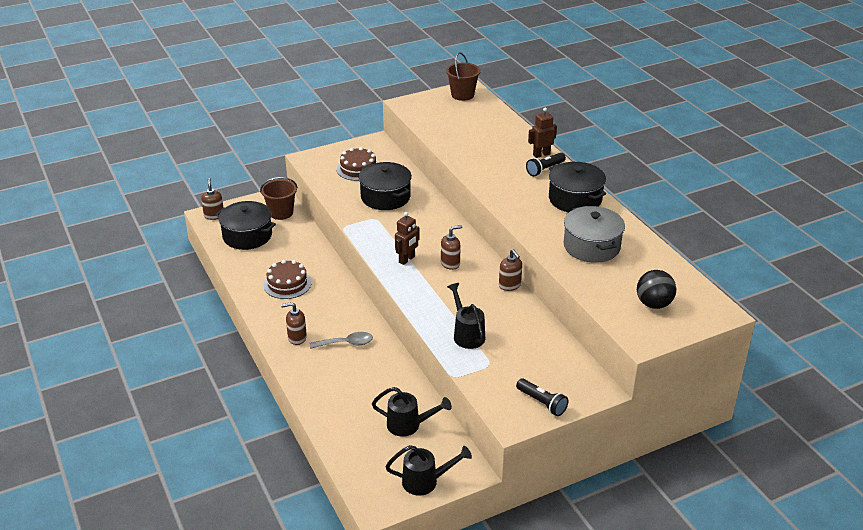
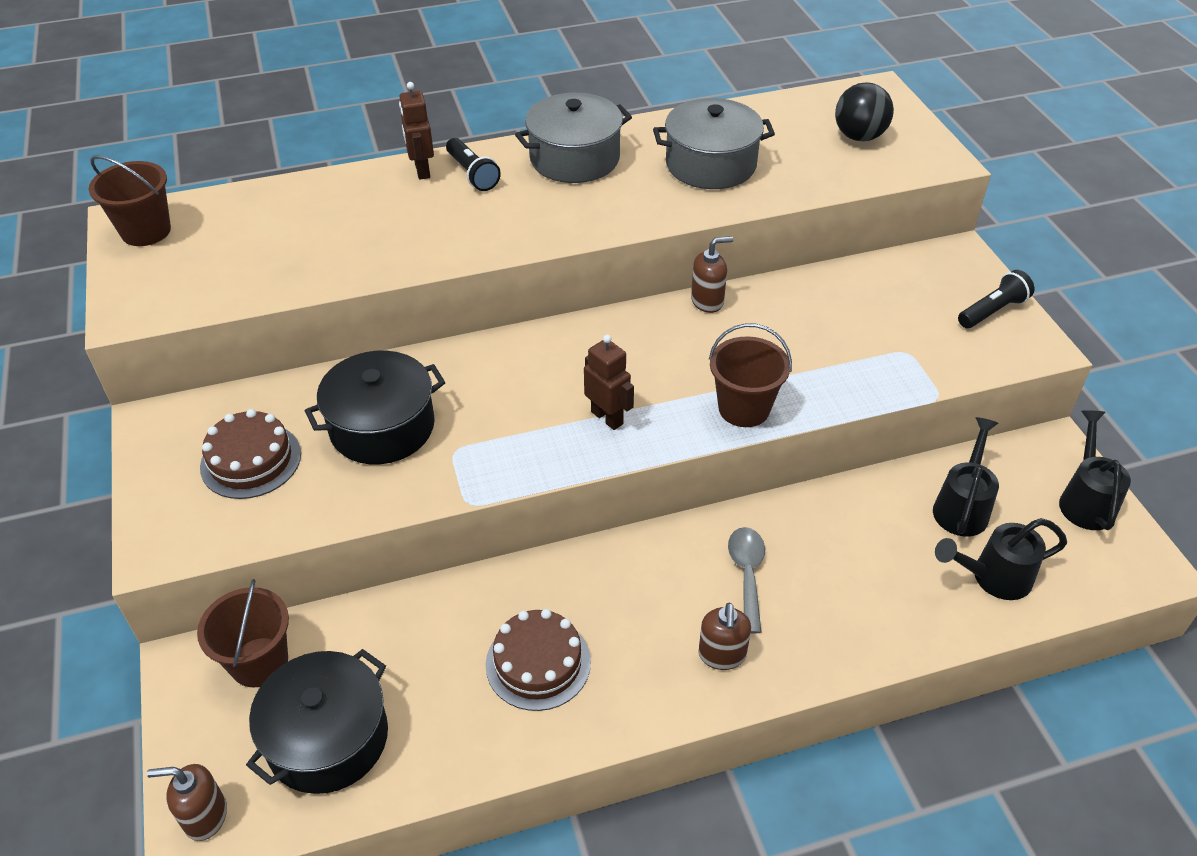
camera: 80 degrees left, 10 degrees up
brown soap dispenser [441,225,462,270] -> none
black watering can [447,283,485,349] -> black watering can moved to [935,518,1067,600]
black pot [549,162,606,212] -> grey pot [515,93,632,183]
none -> brown bucket [709,323,792,427]

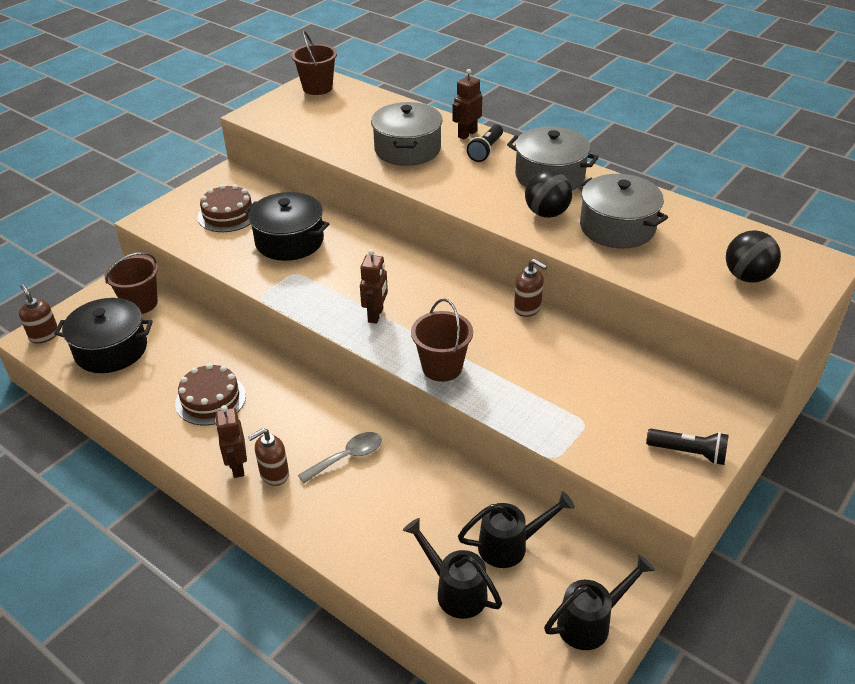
camera: 55 degrees right, 5 degrees down
none -> brown robot [215,405,247,478]
none -> grey pot [371,102,443,166]
none -> black ball [525,170,572,218]

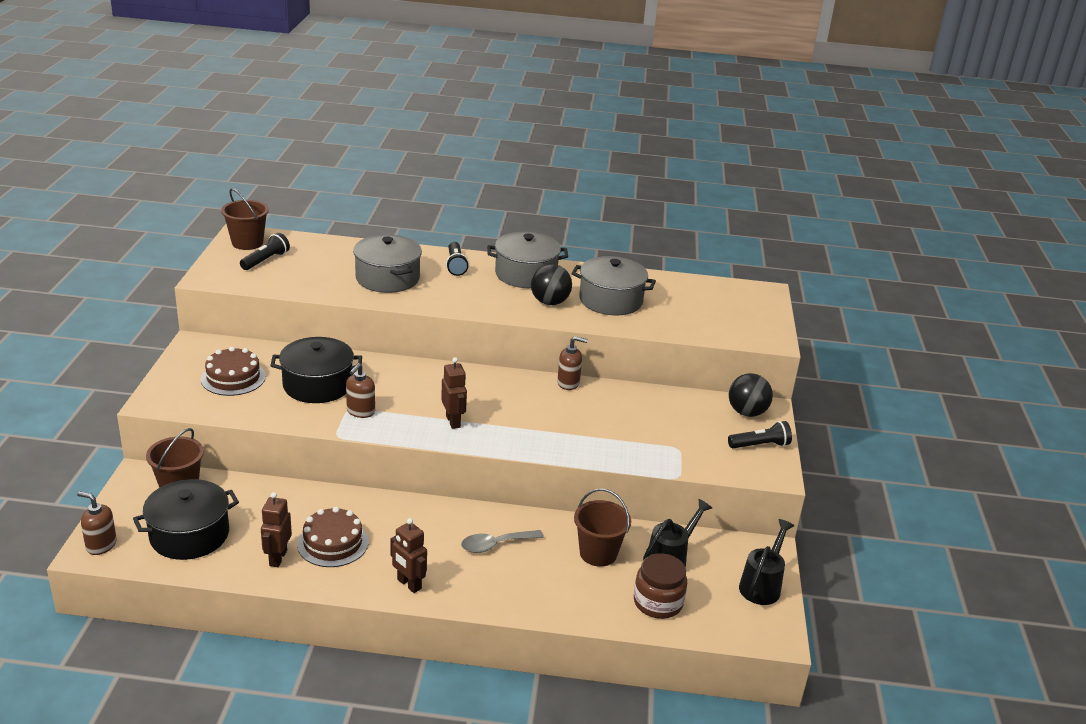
camera: 35 degrees left, 10 degrees down
brown soap dispenser [248,428,289,486] -> brown soap dispenser moved to [346,363,375,418]
grey spoon [298,432,382,483] -> grey spoon turned 135 degrees counterclockwise [461,530,544,553]
black watering can [403,518,502,619] -> brown jar [634,553,687,619]
brown bucket [411,299,473,382] -> brown bucket moved to [574,489,631,567]
brown robot [453,69,482,139] -> brown robot moved to [261,492,292,567]
black ball [726,230,781,283] -> black ball moved to [729,373,773,417]
none -> black flashlight [240,233,290,270]

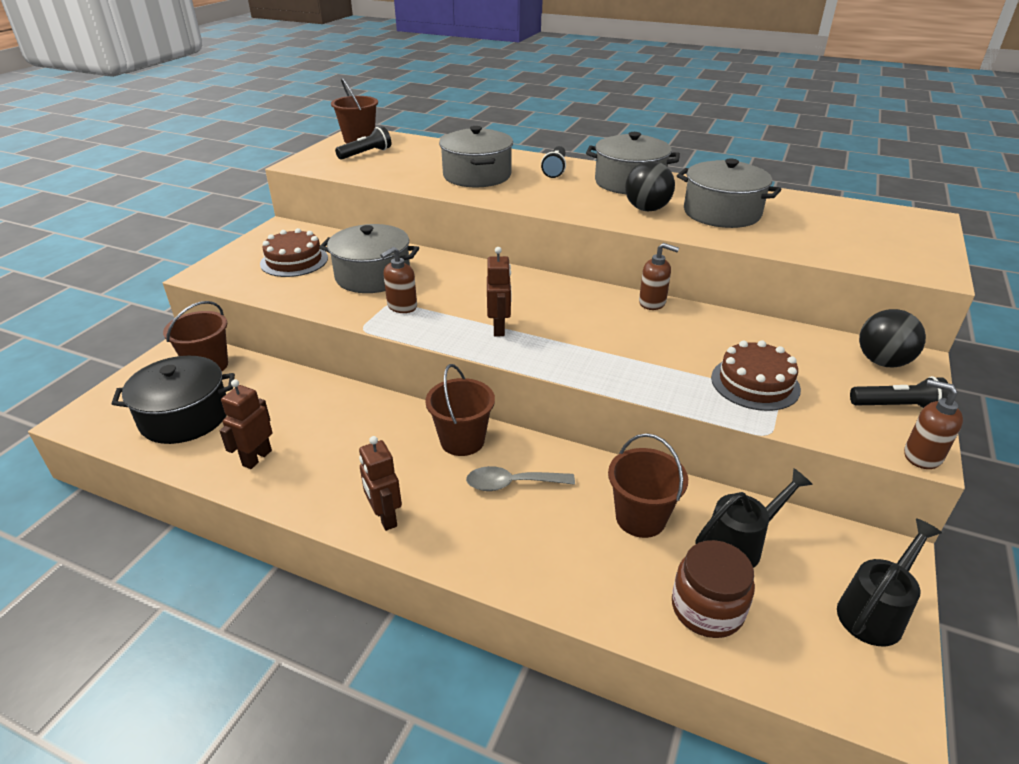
camera: 20 degrees right, 5 degrees up
brown soap dispenser [77,491,117,555] -> brown soap dispenser moved to [904,379,963,469]
black pot [270,337,362,403] -> grey pot [319,224,419,293]
brown cake [297,507,368,567] -> brown cake moved to [711,340,801,411]
none -> brown bucket [425,364,495,456]

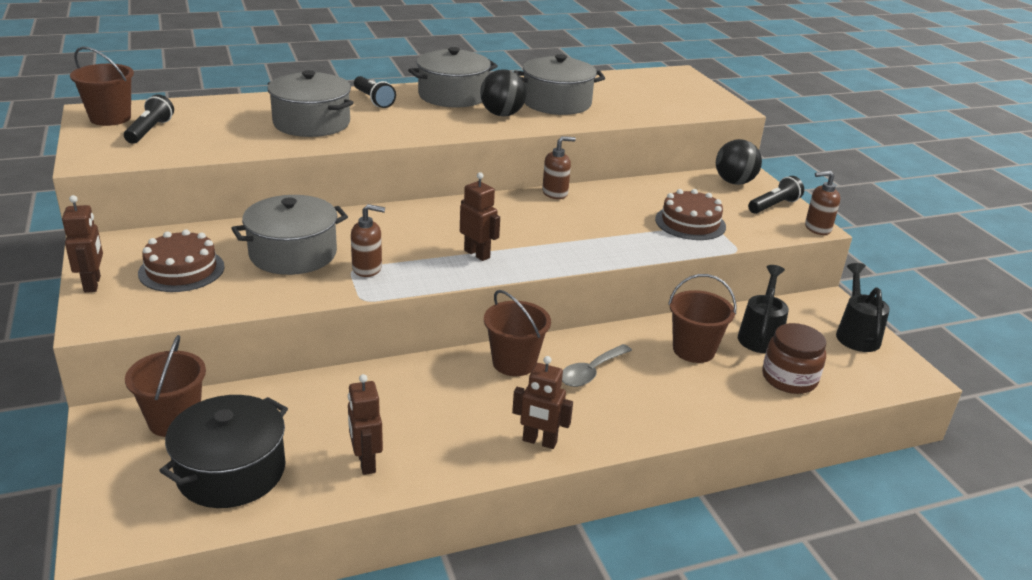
camera: 45 degrees left, 5 degrees down
brown soap dispenser [380,247,417,313] -> brown soap dispenser turned 90 degrees counterclockwise [351,204,385,277]
none -> brown robot [62,195,103,293]

